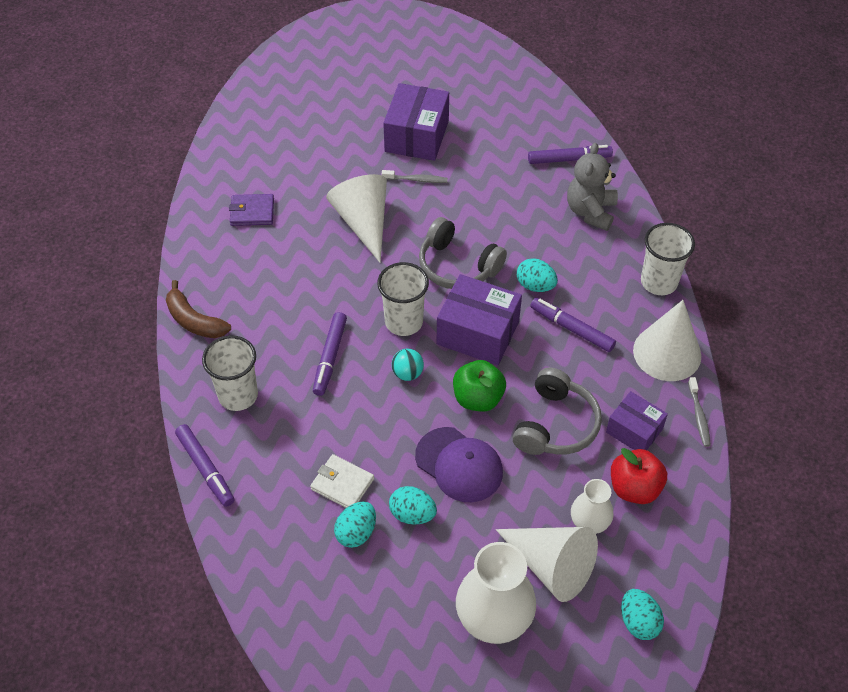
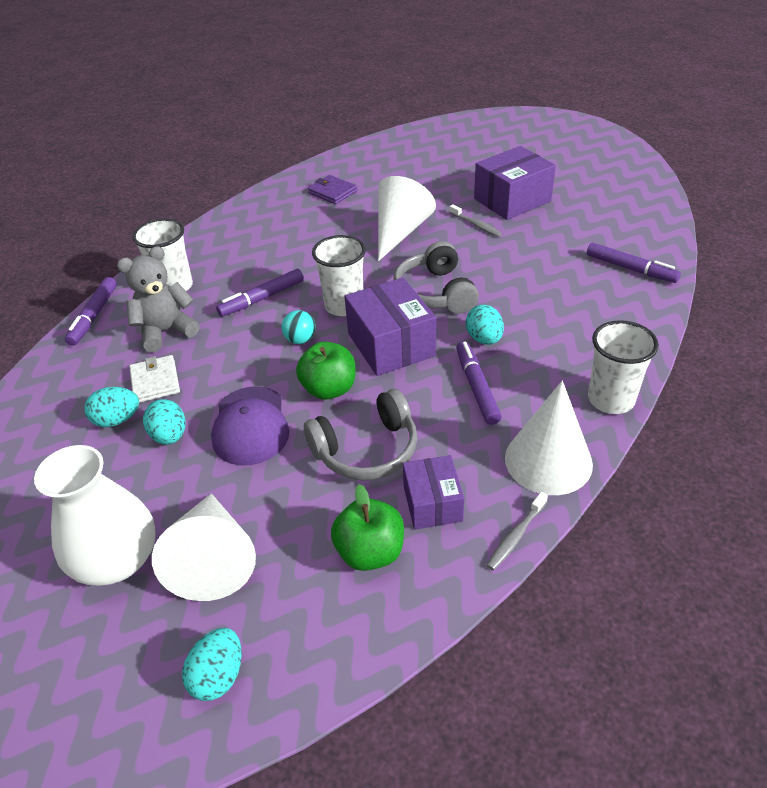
camera: 45 degrees right, 10 degrees down
brown banana [166,280,231,338] -> none
grey teddy bear [567,143,618,231] -> grey teddy bear moved to [117,246,199,352]
white vase [571,479,614,534] -> none
red apple [611,448,667,504] -> green apple [331,484,404,571]

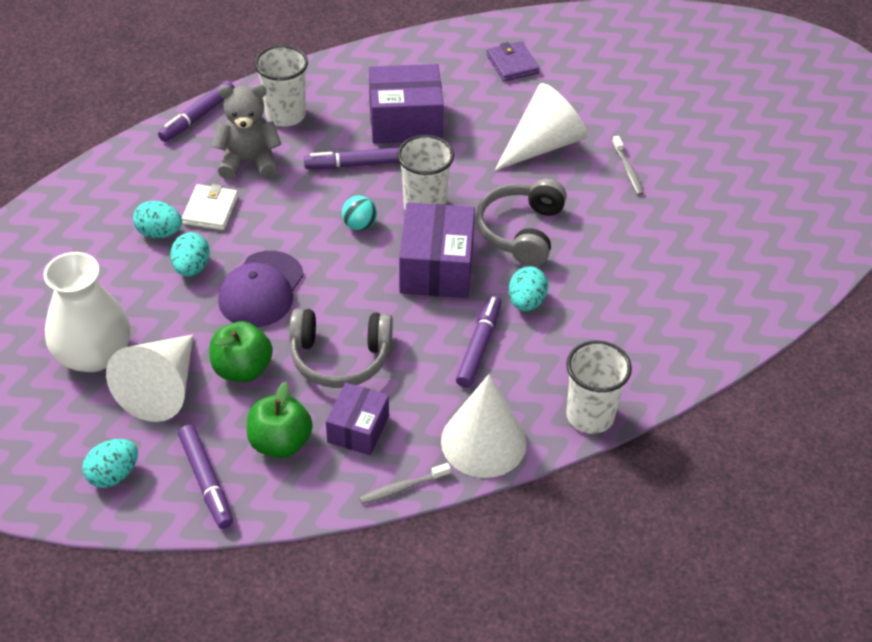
camera: 25 degrees right, 5 degrees up
green apple [296,342,355,400] -> green apple moved to [209,321,273,382]
purple box [474,146,556,220] -> purple box moved to [369,64,444,144]
purple marker [587,242,681,283] -> purple marker moved to [178,425,233,529]

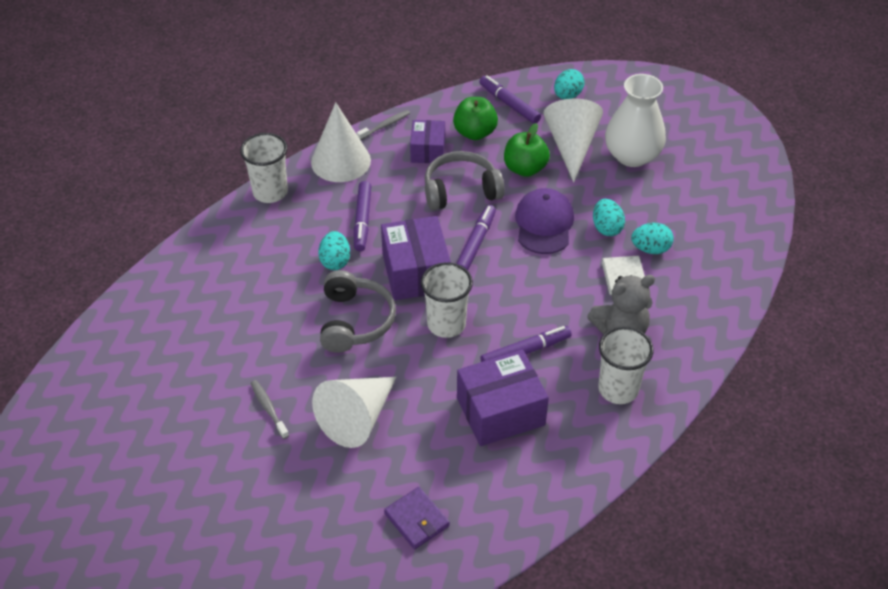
camera: 165 degrees right, 0 degrees up
purple marker [158,80,235,142] -> purple marker moved to [456,205,496,270]
turquoise ball [342,195,377,231] -> none

